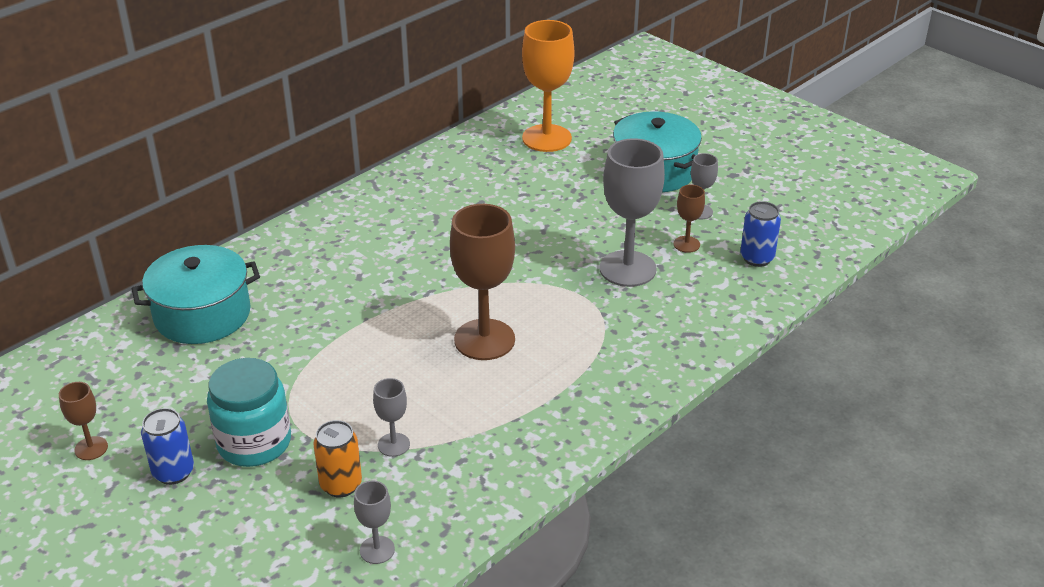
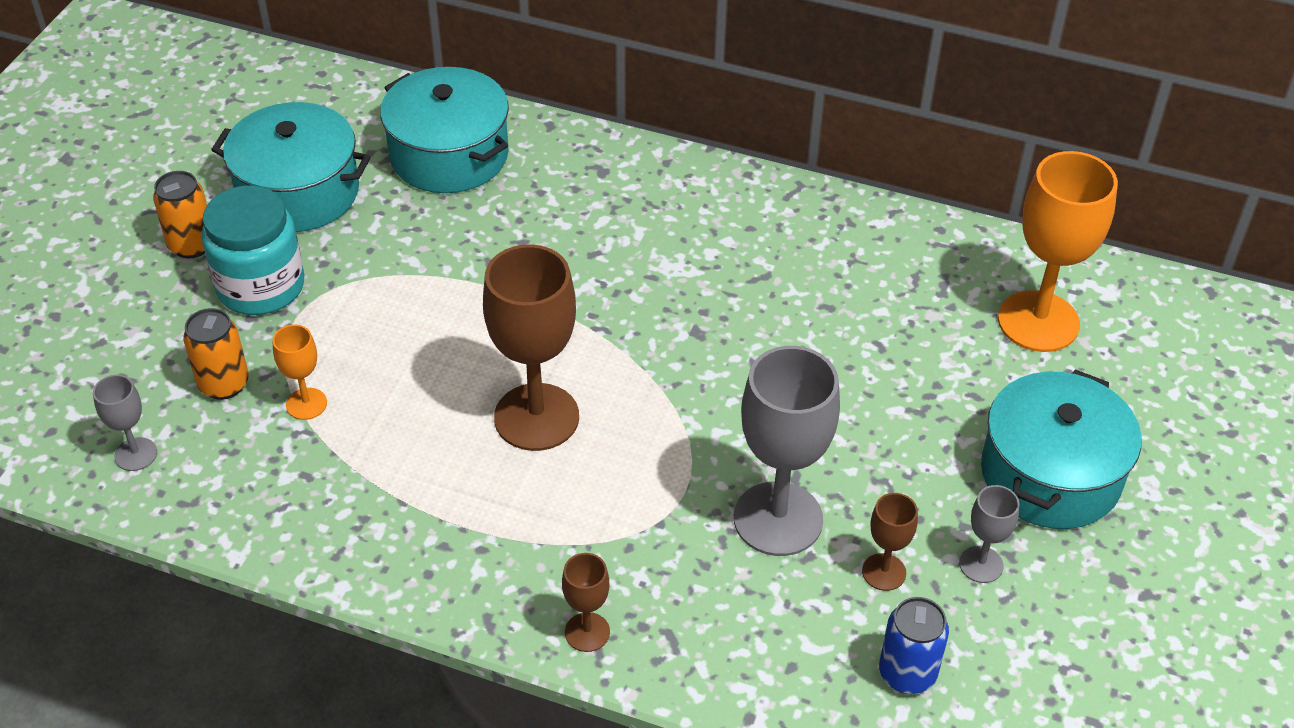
camera: 65 degrees right, 10 degrees up
brown goblet [59,382,108,460] -> brown goblet moved to [562,553,610,652]
blue can [141,408,194,485] -> orange can [153,171,207,259]
grey goblet [373,378,410,457] -> orange goblet [272,324,327,420]
none -> turquoise pot [211,102,371,232]

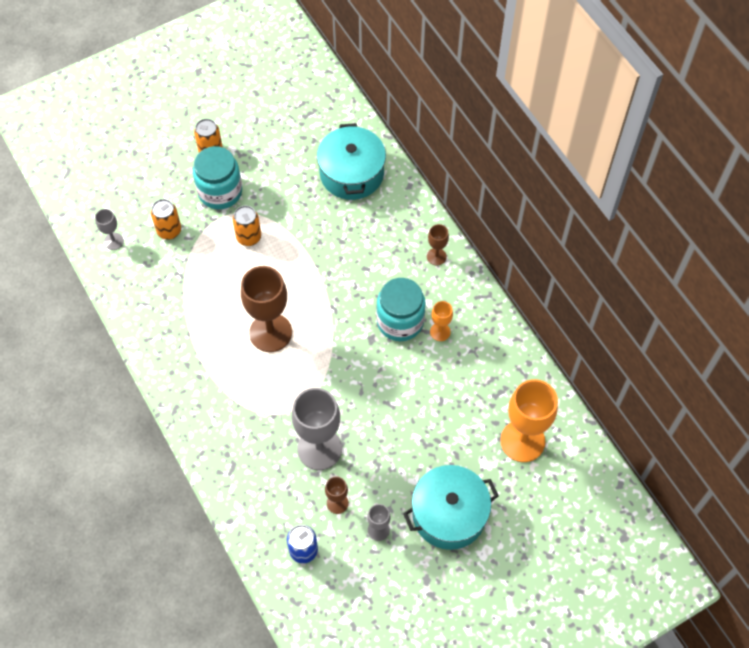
camera: 40 degrees right, 15 degrees up
turquoise pot [211,102,371,232] -> none
orange goblet [272,324,327,420] -> orange goblet moved to [430,301,453,341]
brown goblet [562,553,610,652] -> brown goblet moved to [427,224,449,265]
none -> orange can [233,206,261,246]
none -> turquoise jar [376,278,426,341]

